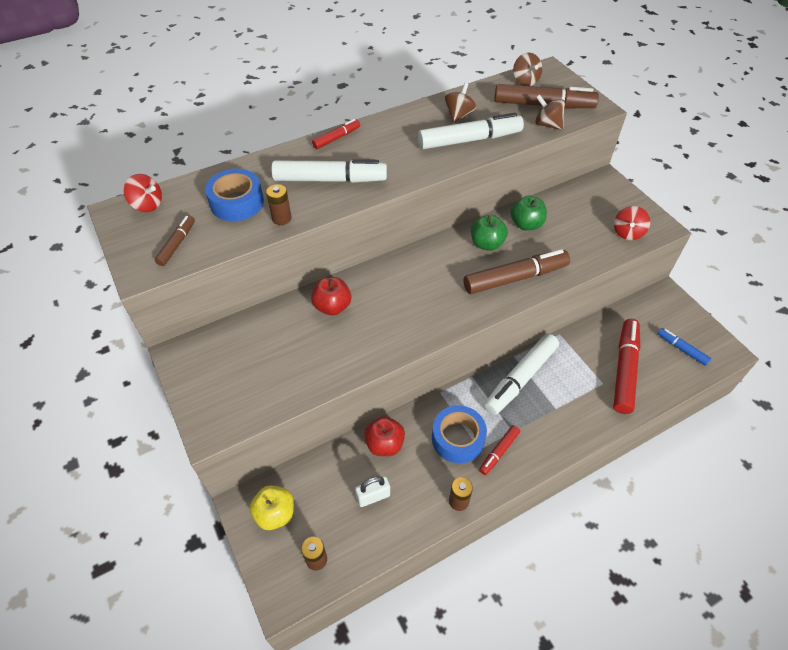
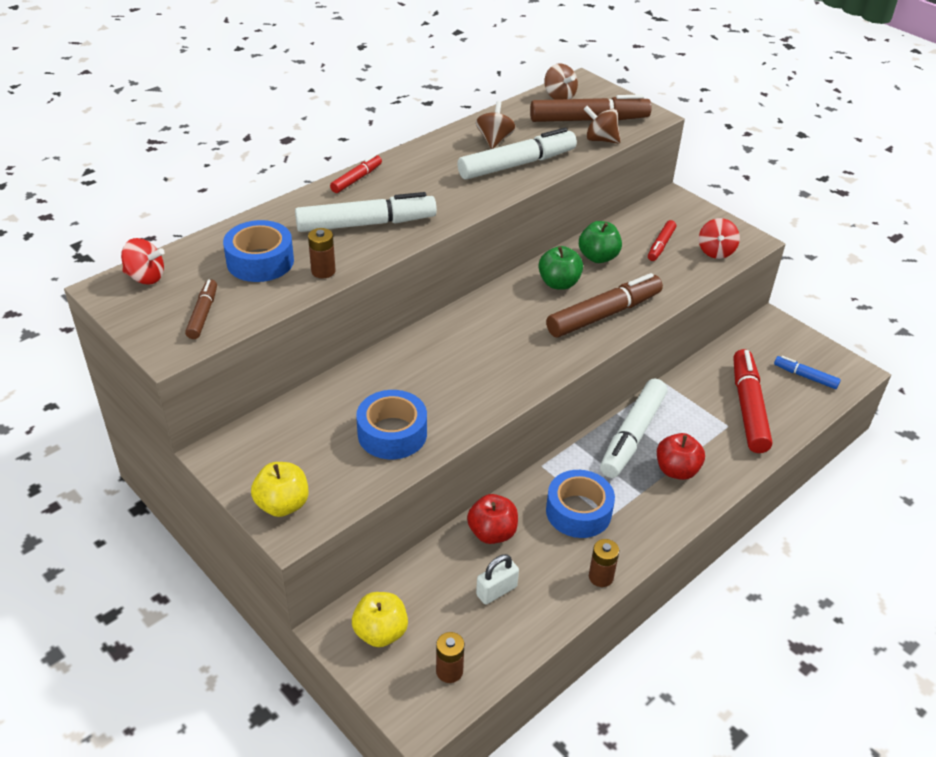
camera: 15 degrees left, 10 degrees down
red apple [311,277,351,315] -> red apple moved to [657,433,705,480]
red marker [479,425,520,475] -> red marker moved to [648,220,676,261]
none -> yellow apple [251,462,309,517]
none -> blue tape [356,390,427,459]

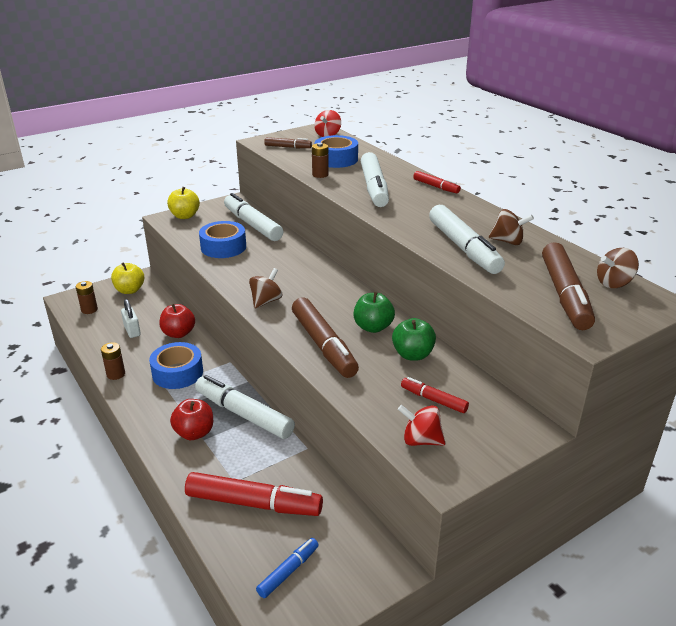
camera: 100 degrees right, 10 degrees down
brown spinning top [583,106,621,144] -> brown spinning top moved to [249,268,282,309]
none -> white marker [224,193,284,241]

